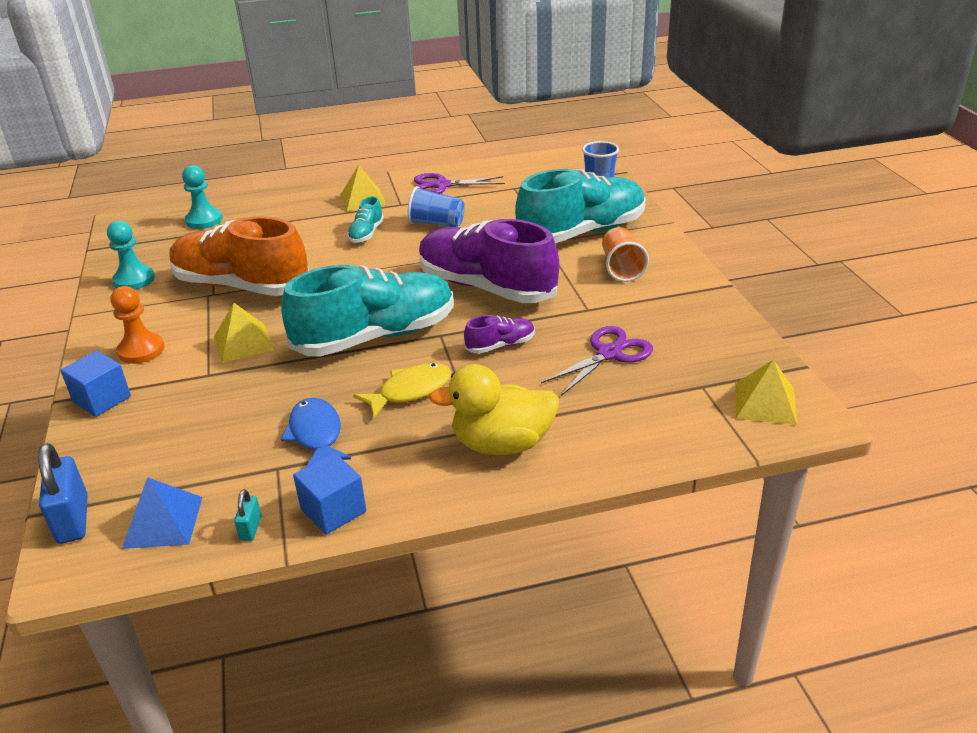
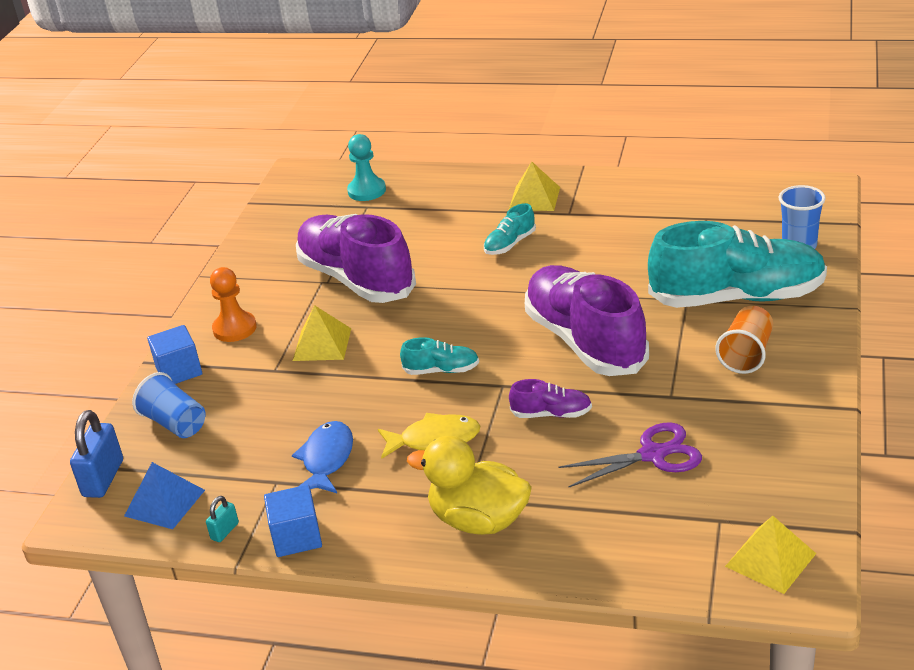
camera: 30 degrees right, 0 degrees up
turquoise pawn [107,221,155,290] -> none
orange shoe [169,216,309,296] -> purple shoe [296,214,416,303]
turquoise shoe [281,265,454,357] -> turquoise shoe [400,337,479,375], size x0.42
blue cup [408,186,465,227] -> blue cup moved to [132,372,206,438]
purple scissors [414,173,505,194] -> none

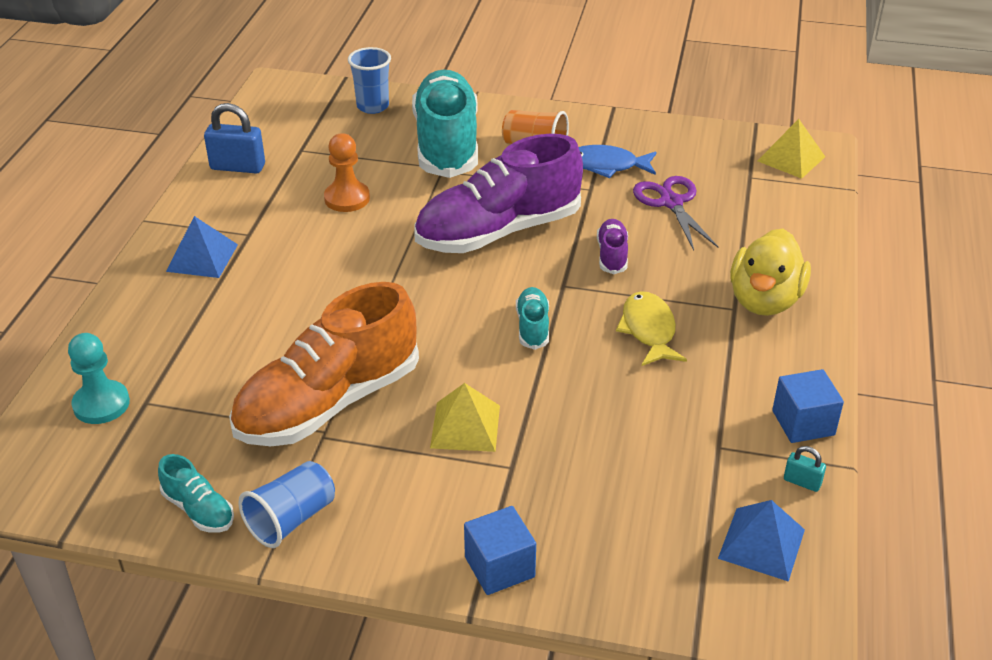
camera: 95 degrees left, 5 degrees up
blue padlock [70,410,123,498] -> blue padlock moved to [204,103,265,174]
blue cup [132,372,206,438] -> blue cup moved to [238,461,335,548]
orange pawn [210,267,257,342] -> orange pawn moved to [324,133,370,212]
blue fish [292,421,353,493] -> blue fish moved to [579,145,656,178]
purple shoe [296,214,416,303] -> orange shoe [229,282,419,446]
turquoise shoe [484,203,536,255] -> turquoise shoe moved to [158,454,234,533]
yellow pyramid [509,162,560,211] -> blue pyramid [166,216,238,278]

